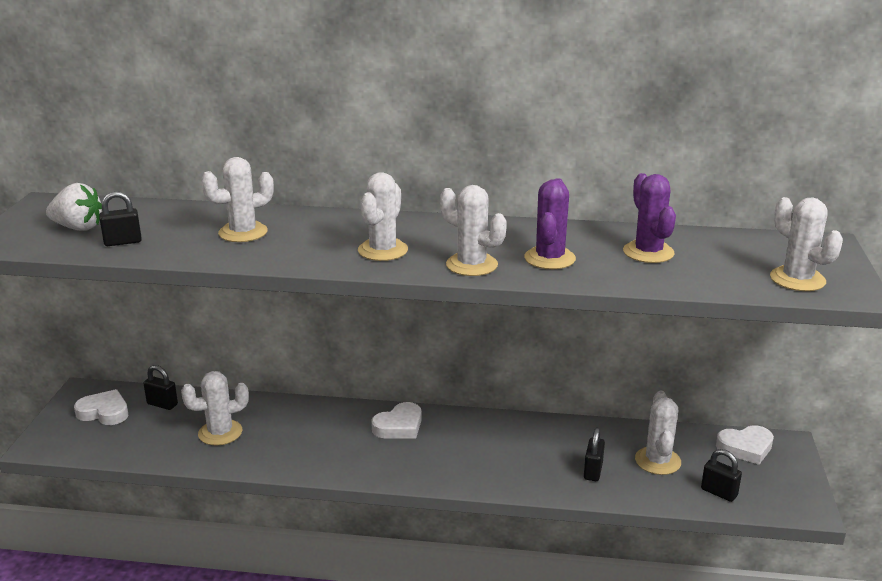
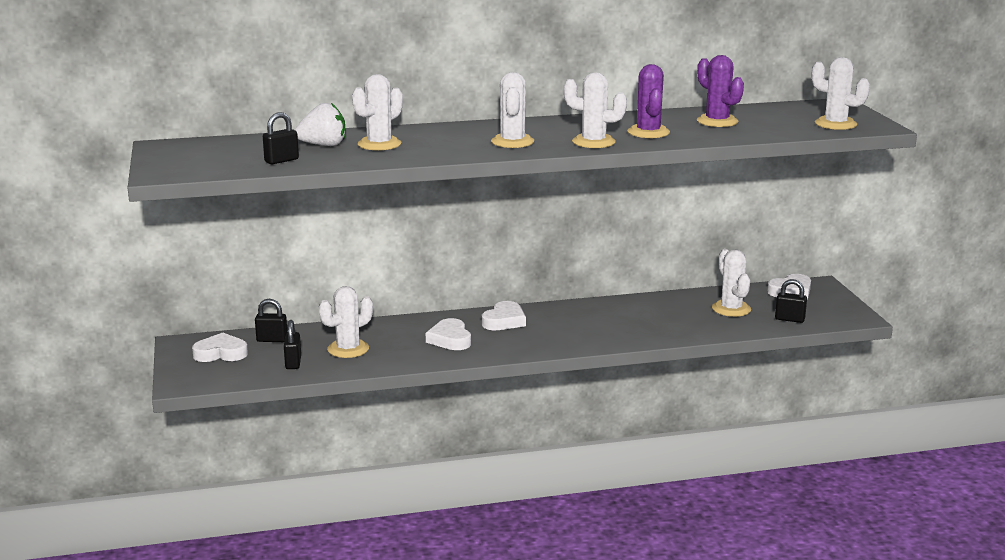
camera: 20 degrees left, 5 degrees down
white strawberry [46,183,102,231] -> white strawberry moved to [295,103,345,146]
black padlock [584,428,605,481] -> black padlock moved to [284,320,301,369]
none -> white heart [426,318,471,350]

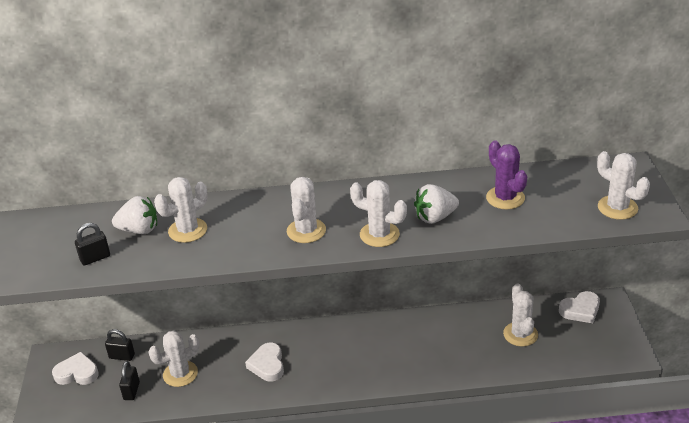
camera: 10 degrees right, 15 degrees up
white heart [482,301,526,330] -> none
purple cactus [627,64,670,138] -> white strawberry [414,184,459,224]
black padlock [775,279,807,323] -> none

